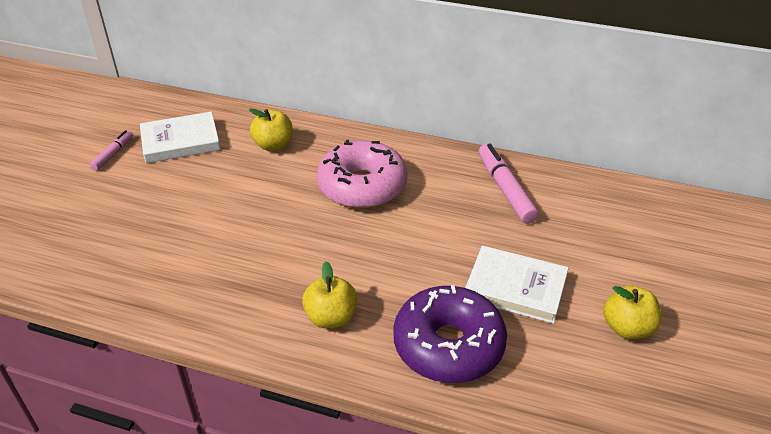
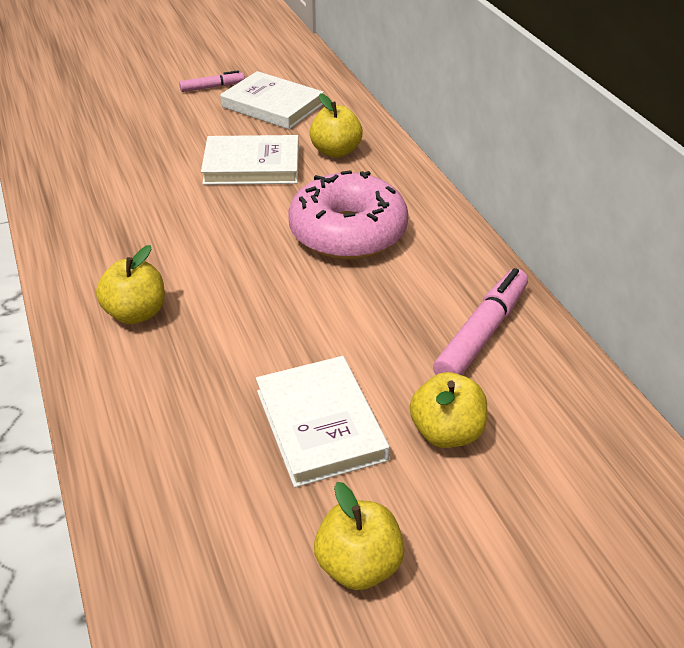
camera: 50 degrees right, 0 degrees up
purple donut [393,285,507,383] -> none
none -> white book [201,135,299,185]
none -> yellow apple [410,372,487,448]

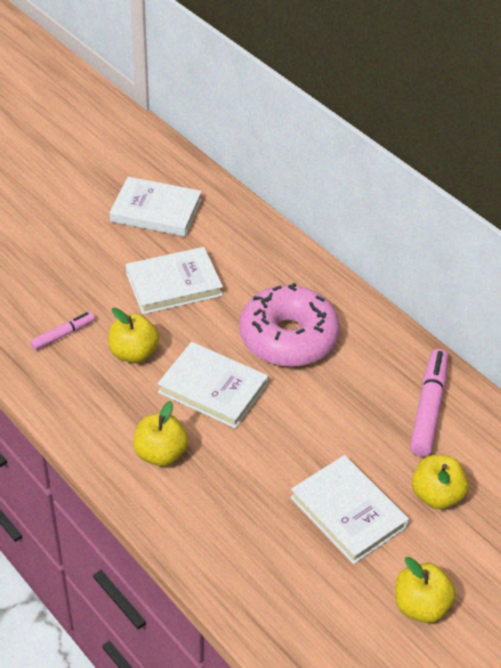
camera: 20 degrees left, 5 degrees up
pink marker [179,70,245,92] -> pink marker moved to [30,312,95,350]
yellow apple [310,93,363,158] -> yellow apple moved to [108,308,159,363]
none -> white book [157,342,268,429]

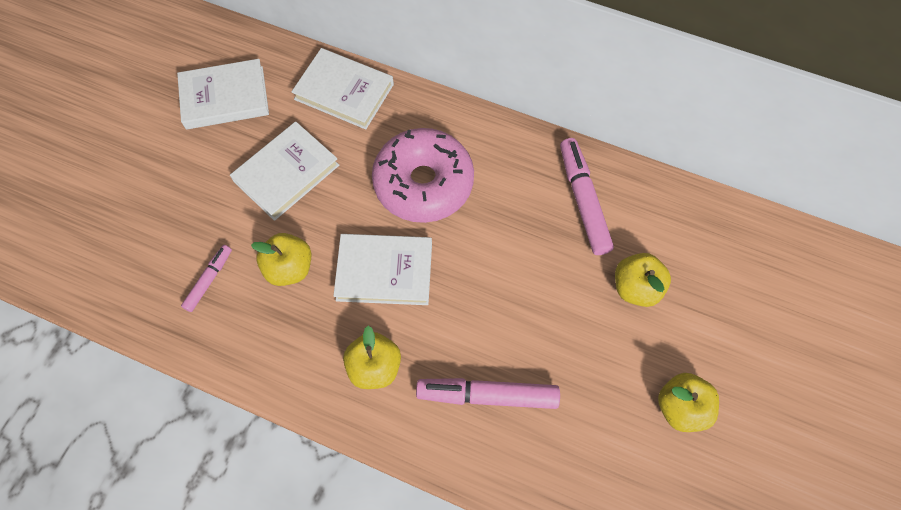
camera: 25 degrees left, 20 degrees up
white book [290,455,409,564] -> white book moved to [291,48,394,130]
none -> pink marker [416,378,560,409]

